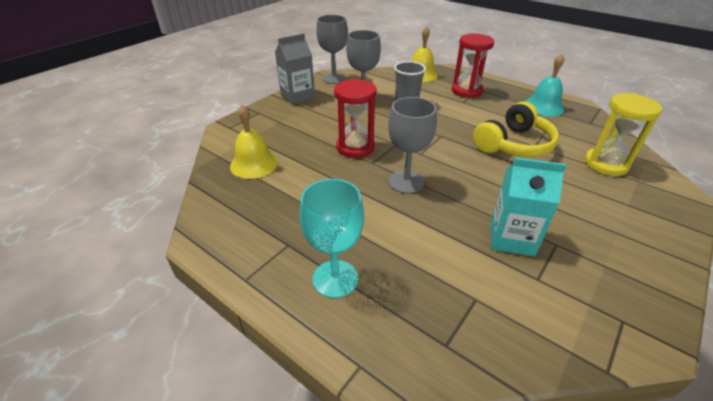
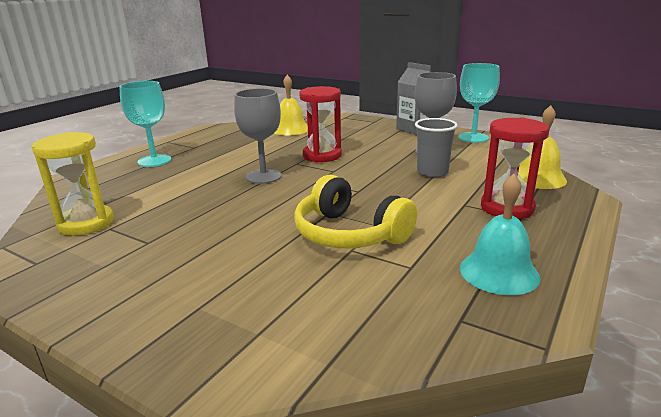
camera: 85 degrees right, 15 degrees down
grey goblet [316,15,348,84] -> turquoise goblet [458,63,500,143]
turquoise carton [491,158,566,257] -> none
yellow hourglass [584,93,662,176] -> yellow hourglass moved to [32,132,114,236]

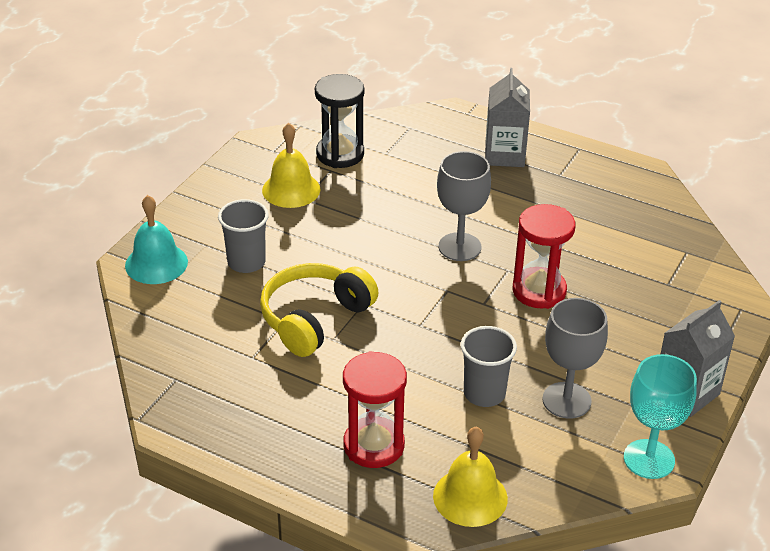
camera: 85 degrees right, 15 degrees up
yellow hourglass [32,132,114,236] -> black hourglass [315,74,365,168]
turquoise goblet [119,81,171,167] -> grey carton [485,68,530,167]
yellow bell [274,75,308,135] -> yellow bell moved to [262,123,321,208]
turquoise bell [460,174,540,295] -> turquoise bell moved to [125,195,188,284]
none -> grey cup [218,199,269,273]

